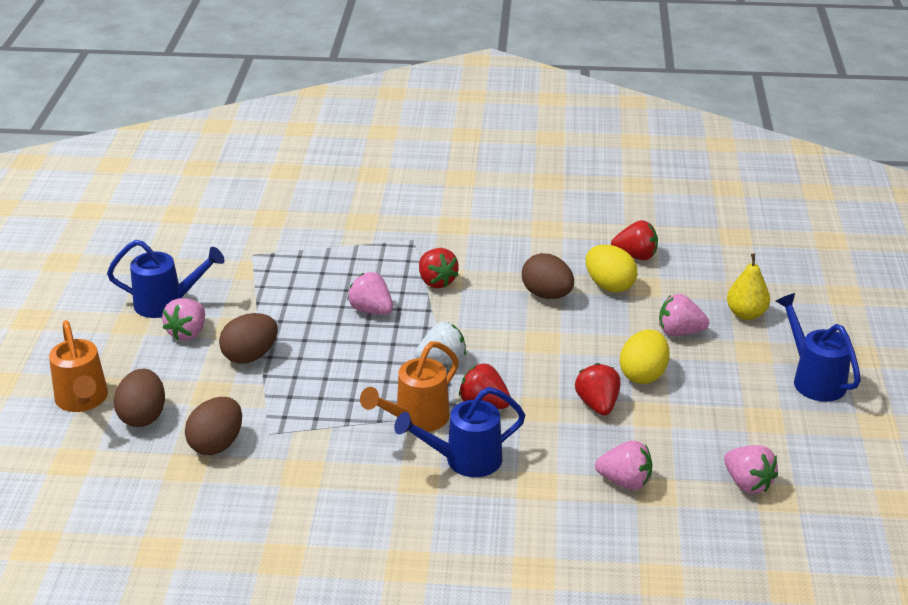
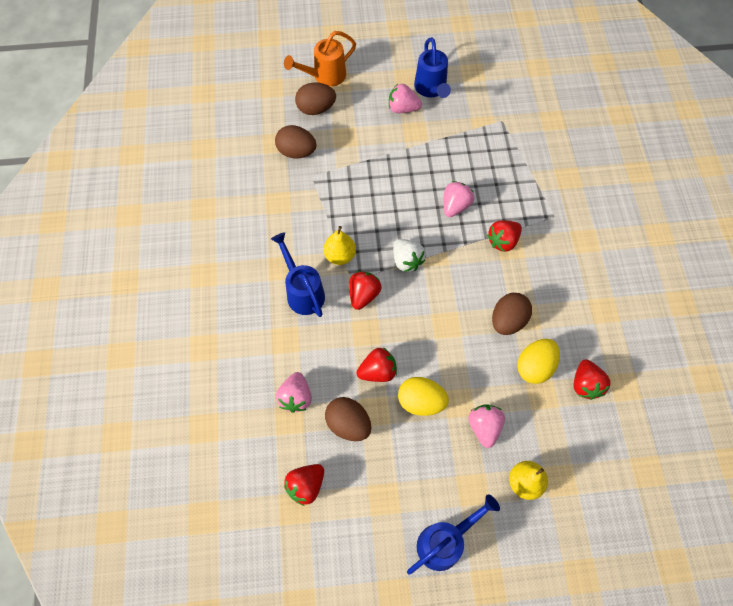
camera: 80 degrees right, 30 degrees up
brown egg [219,313,278,364] -> brown egg moved to [325,397,371,441]
orange watering can [360,341,459,432] -> yellow pear [324,226,356,265]
pink strawberry [724,445,778,494] -> red strawberry [284,464,324,506]

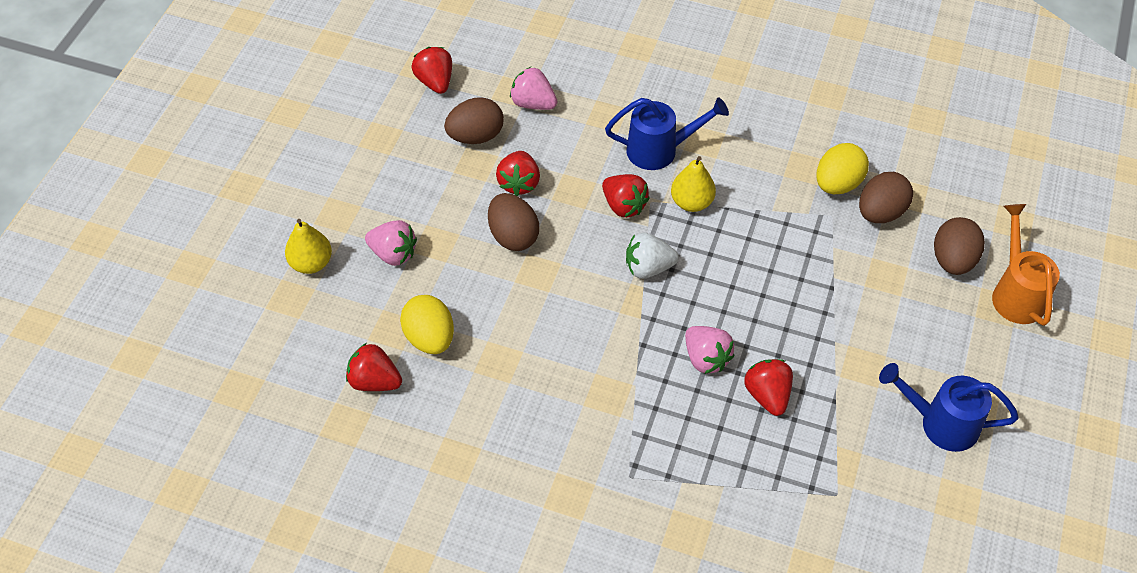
camera: 115 degrees right, 10 degrees down
pink strawberry [389,84,422,113] -> none
yellow egg [398,377,449,416] -> yellow egg moved to [817,143,869,194]
blue watering can [407,494,500,575] -> none
red strawberry [487,220,522,252] -> red strawberry moved to [744,359,793,416]
brown egg [492,293,532,335] -> brown egg moved to [488,193,539,251]

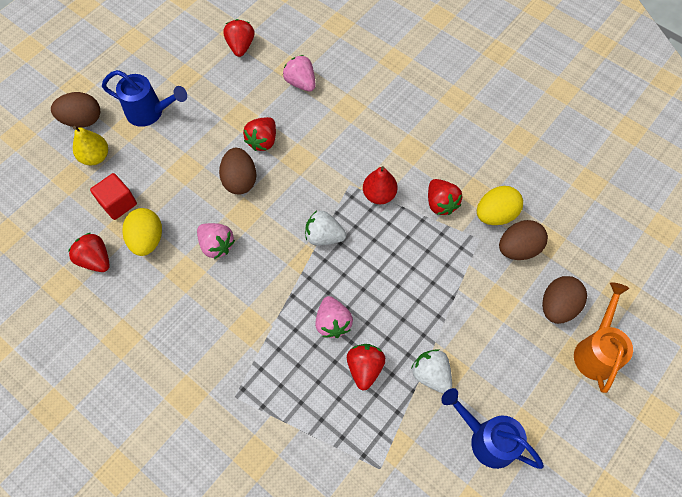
camera: 20 degrees right, 10 degrees up
pink strawberry [365,220,417,266] -> pink strawberry moved to [197,223,235,259]
brown egg [444,98,504,144] -> brown egg moved to [51,92,100,128]
red strawberry [602,174,650,218] -> red strawberry moved to [428,179,462,215]
blue watering can [605,97,729,170] -> blue watering can moved to [102,70,187,127]
yellow pear [671,156,716,212] -> red pear [363,166,398,204]
none -> red cube [90,173,137,220]
none -> white strawberry [411,349,452,394]

